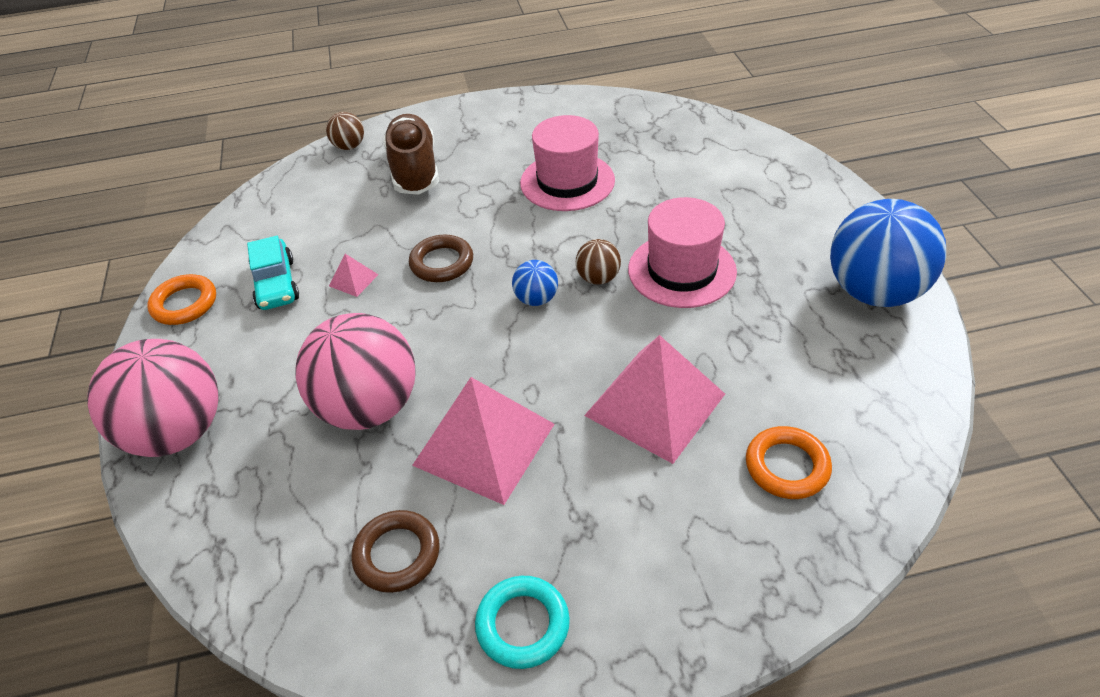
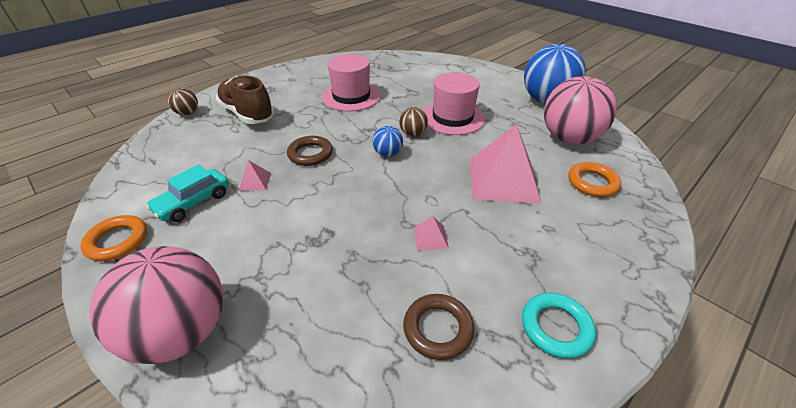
camera: 35 degrees left, 5 degrees down
turquoise car [247,236,299,310] -> turquoise car turned 90 degrees clockwise [146,164,229,222]
pink ball [295,313,416,430] -> pink ball moved to [544,76,617,144]
pink pyramid [412,377,554,505] -> pink pyramid [414,216,449,251], size x0.41

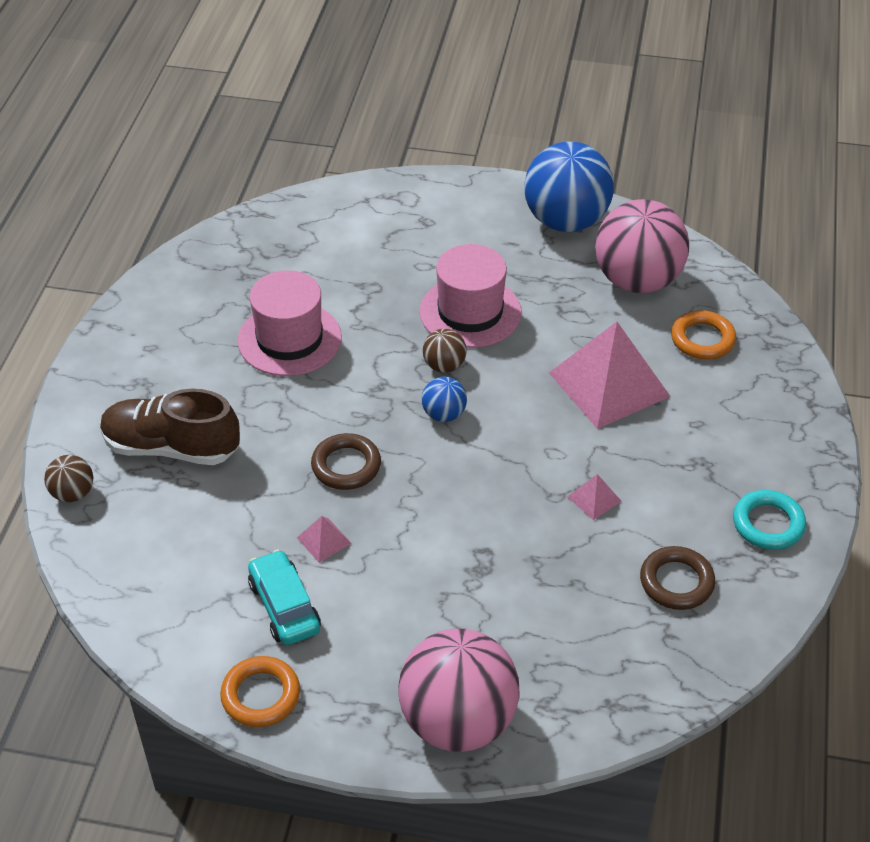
camera: 35 degrees left, 5 degrees up
turquoise car [146,164,229,222] -> turquoise car turned 150 degrees clockwise [248,549,321,645]

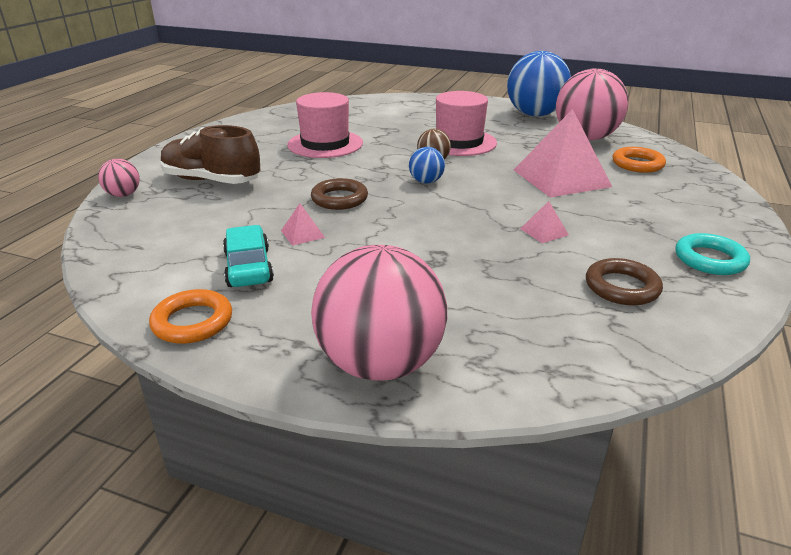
camera: 10 degrees right, 15 degrees down
brown ball [44,455,93,502] -> pink ball [98,159,140,197]

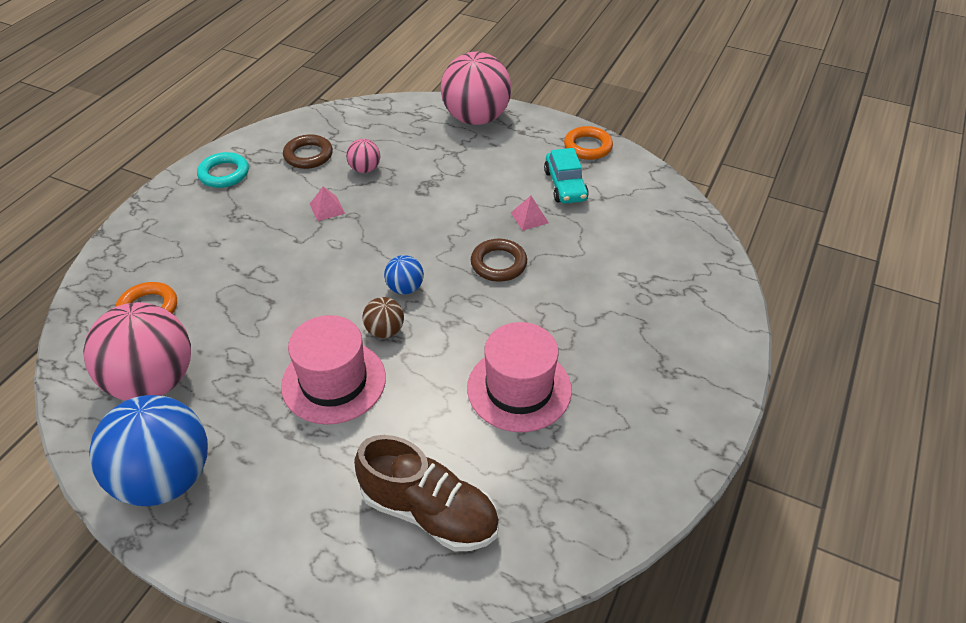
camera: 175 degrees left, 15 degrees up
pink ball [98,159,140,197] -> pink ball moved to [346,139,380,173]
brown shoe [160,125,260,184] -> brown shoe moved to [354,435,499,551]
pink pyramid [514,109,612,197] -> none

